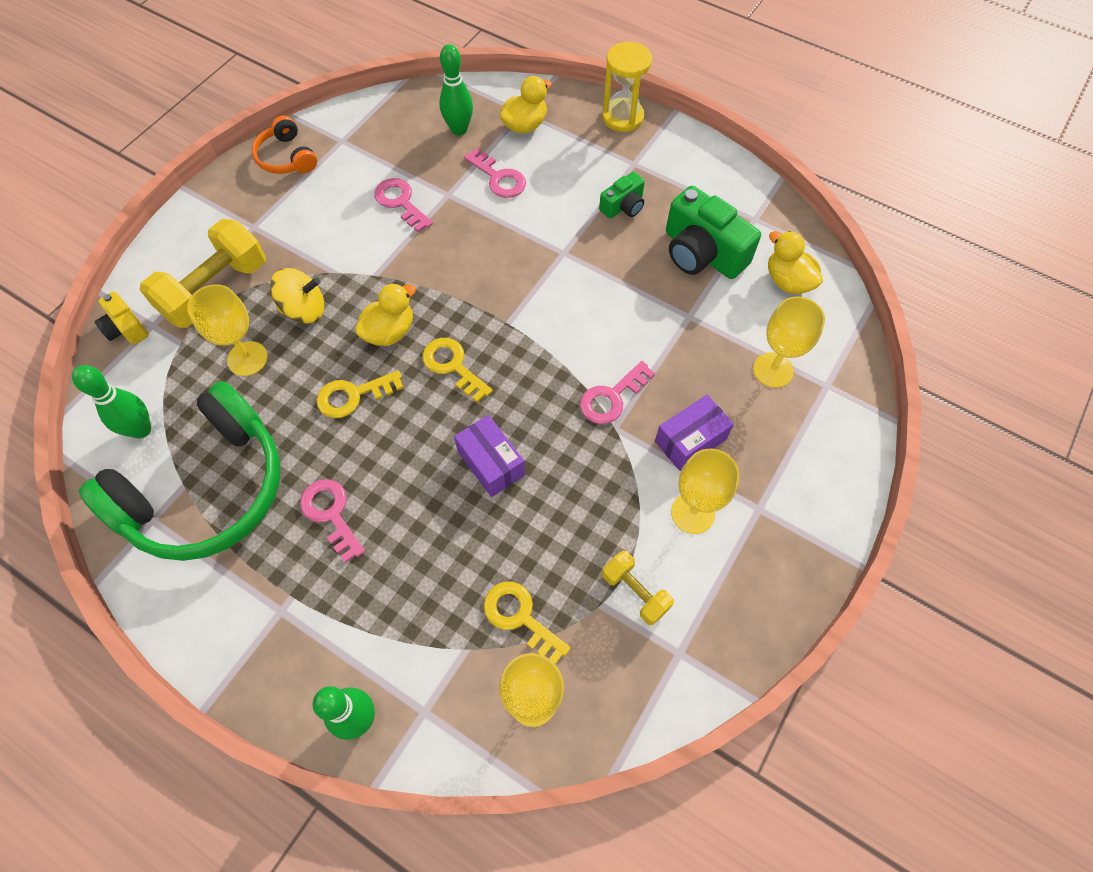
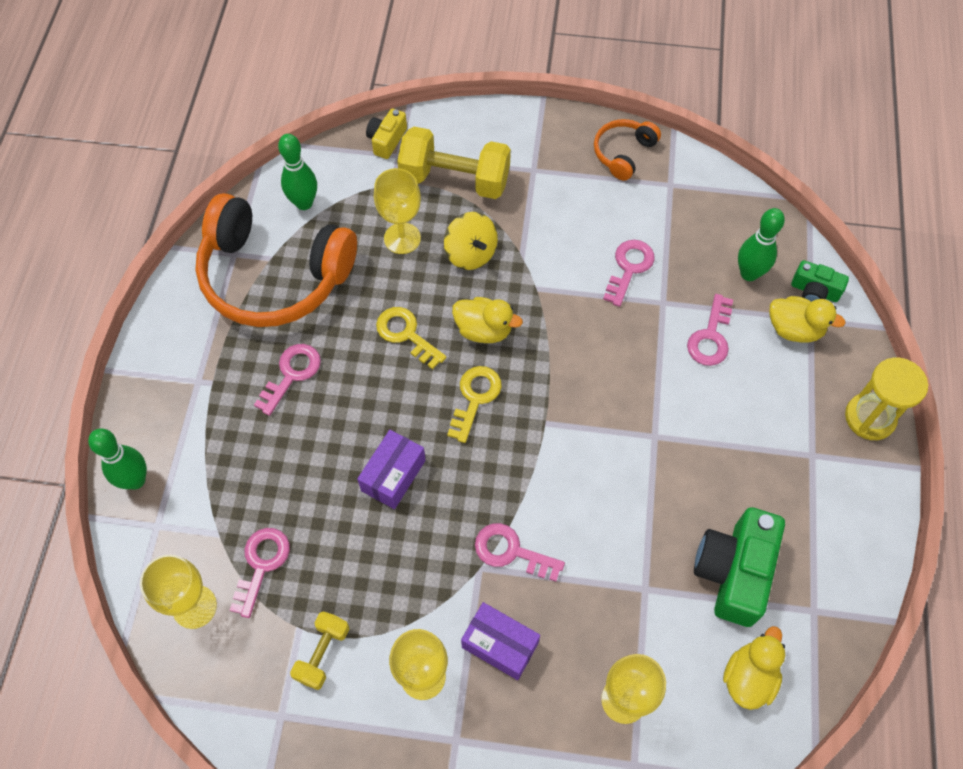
camera: 65 degrees right, 0 degrees up
green headphones [79,381,280,561] -> orange headphones [195,193,357,327]
yellow key [484,581,571,664] -> pink key [230,528,290,618]
green camera [599,172,645,219] -> green camera moved to [791,260,849,302]

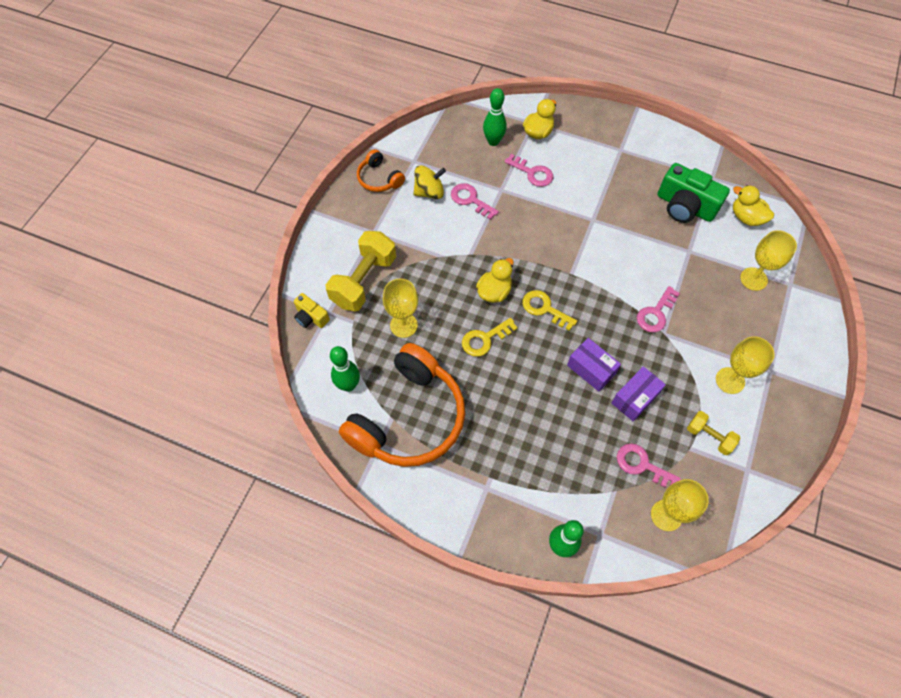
camera: 75 degrees left, 0 degrees up
pink key [254,344,321,416] -> none
yellow spinning top [444,212,498,270] -> yellow spinning top moved to [414,165,446,199]
purple box [461,602,540,680] -> purple box moved to [611,366,666,421]
green camera [791,260,849,302] -> none
yellow hourglass [845,357,928,440] -> none

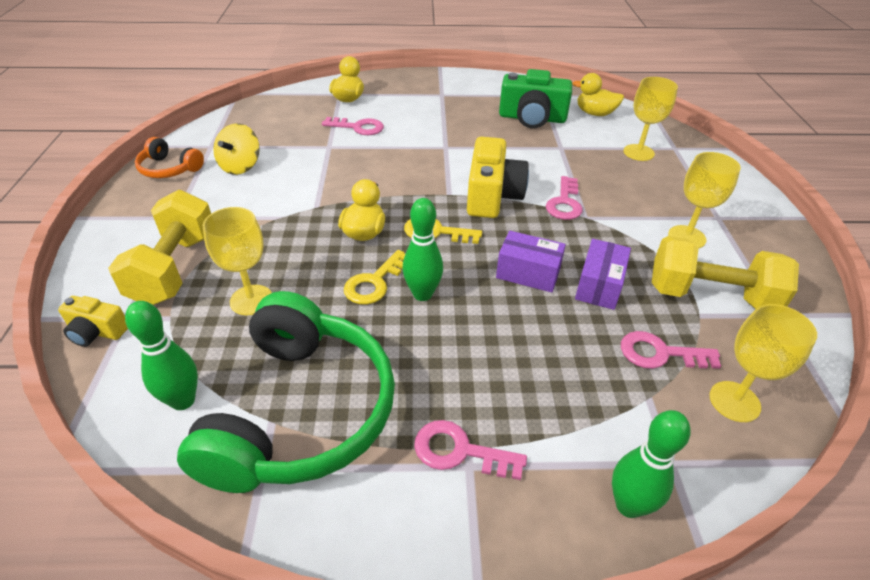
camera: 25 degrees left, 20 degrees down
orange headphones [339,343,465,467] -> green headphones [177,291,395,493]
yellow spinning top [414,165,446,199] -> yellow spinning top turned 150 degrees clockwise [213,123,260,175]
pink key [451,183,499,220] -> pink key moved to [414,420,527,480]
green bowling pin [483,88,507,146] -> green bowling pin moved to [402,198,443,301]
yellow dumbbell [687,411,740,455] -> yellow dumbbell [652,236,799,309], size x1.88
none -> yellow camera [467,137,529,218]

